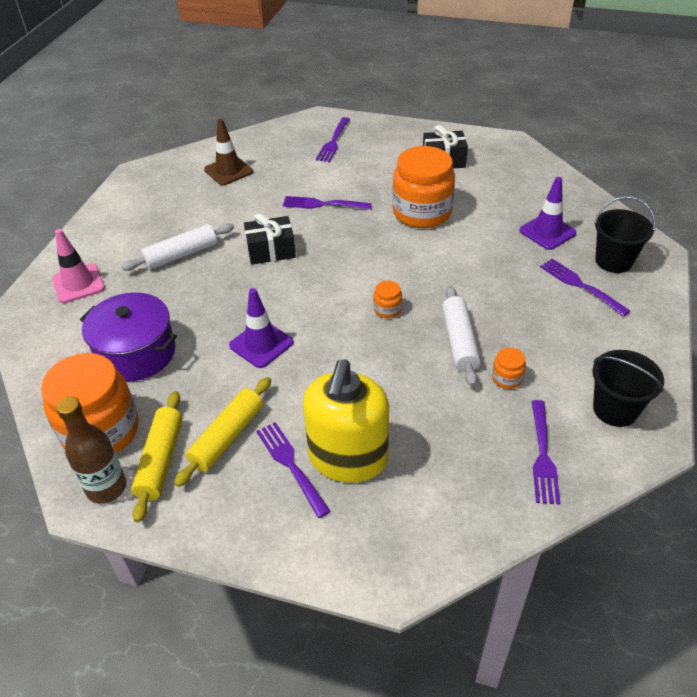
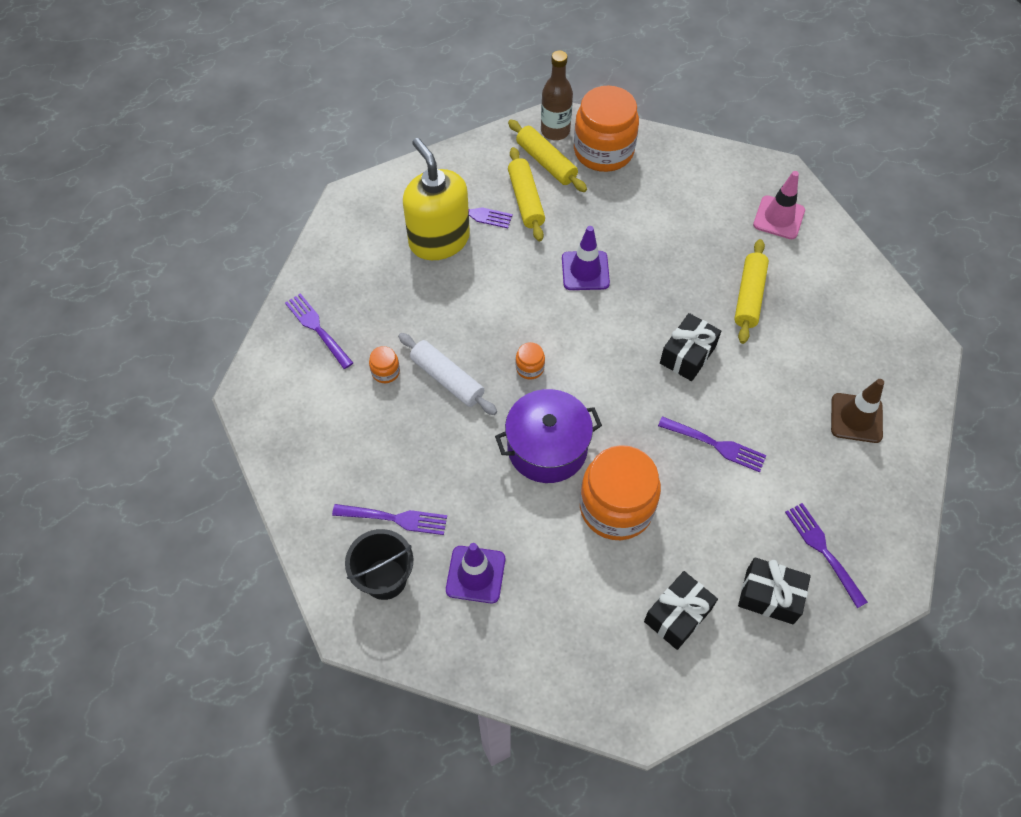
camera: 135 degrees right, 15 degrees up
purple pot [80,292,177,382] -> purple pot moved to [495,389,602,483]
white rolling pin [122,223,234,271] -> yellow rolling pin [734,239,769,344]
purple fork [283,196,372,210] -> purple fork turned 60 degrees clockwise [658,416,767,472]
black bucket [592,350,664,427] -> none
none -> black gift [738,557,811,624]

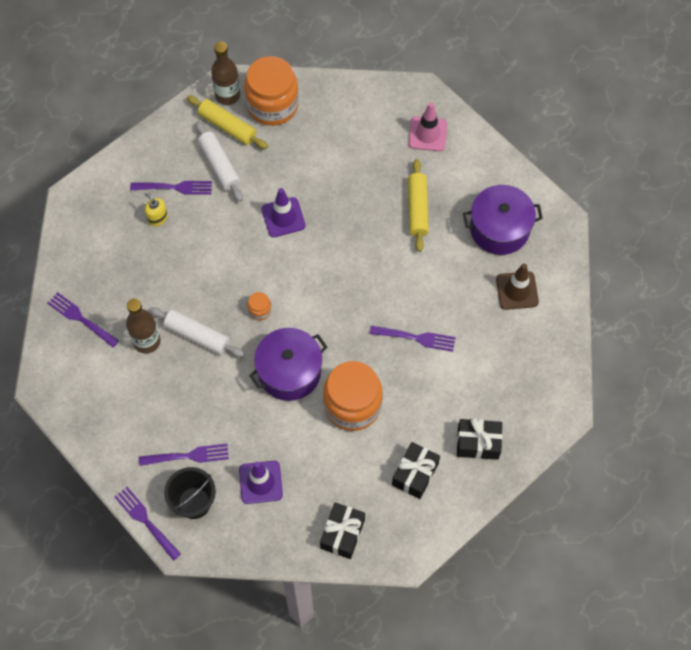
camera: 15 degrees left, 5 degrees up
orange jar [369,346,400,383] -> brown bottle [126,298,161,354]
yellow soap dispenser [403,138,470,260] -> yellow soap dispenser [145,192,168,226], size x0.41
yellow rolling pin [508,147,545,241] -> white rolling pin [195,121,243,202]
black gift [660,313,721,381] -> black gift moved to [320,502,365,559]
purple fork [785,503,868,608] -> purple fork moved to [115,487,181,561]
none -> purple pot [463,185,543,255]

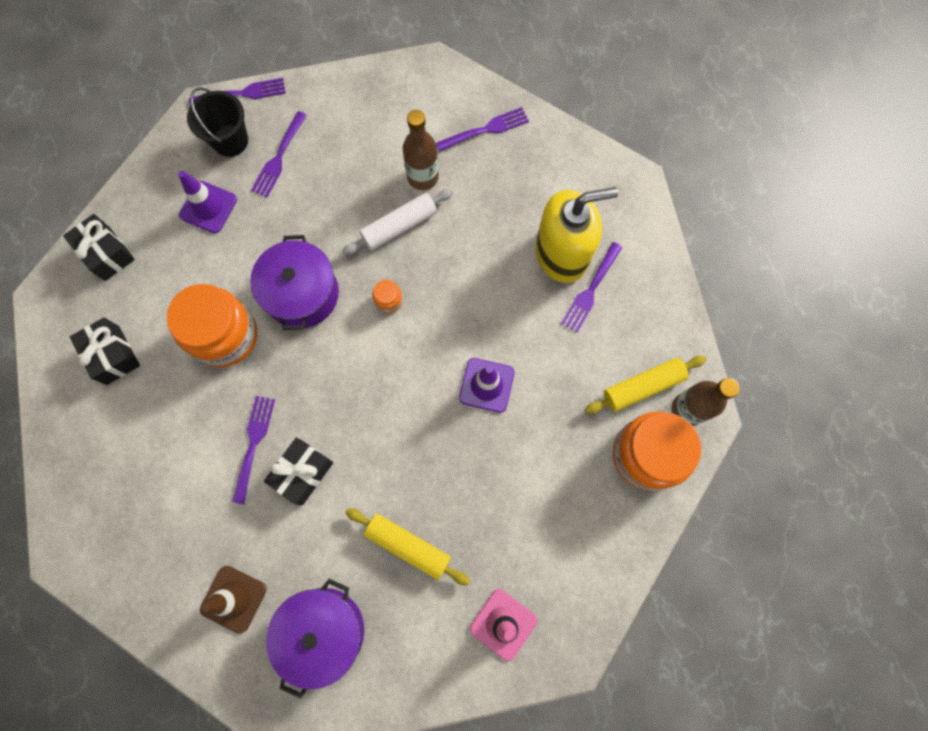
camera: 120 degrees right, 10 degrees up
yellow soap dispenser [145,192,168,226] -> yellow soap dispenser [535,187,618,283], size x2.46
white rolling pin [195,121,243,202] -> none
purple fork [370,325,456,352] -> purple fork turned 150 degrees clockwise [232,396,275,504]
black gift [457,418,502,460] -> black gift moved to [264,437,333,505]

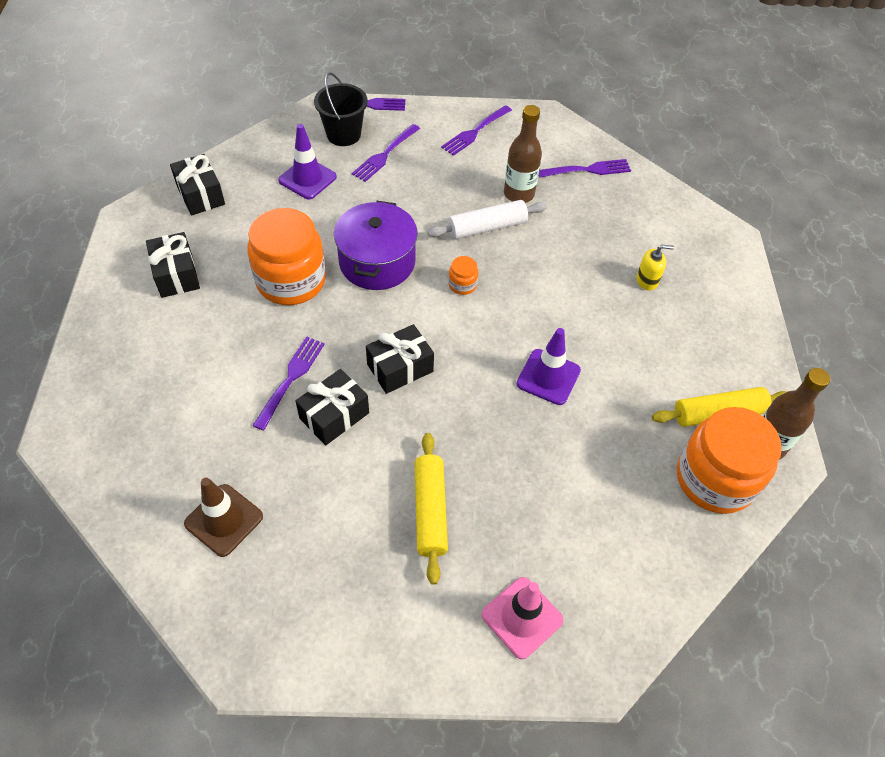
camera: 10 degrees right, 20 degrees down
purple pot [266,579,364,698] -> none
yellow rolling pin [346,508,470,585] -> yellow rolling pin turned 45 degrees clockwise [415,433,448,585]
yellow soap dispenser [535,187,618,283] -> yellow soap dispenser [637,245,674,290], size x0.41
purple fork [561,242,622,332] -> purple fork moved to [441,105,512,156]
none -> black gift [366,324,434,394]

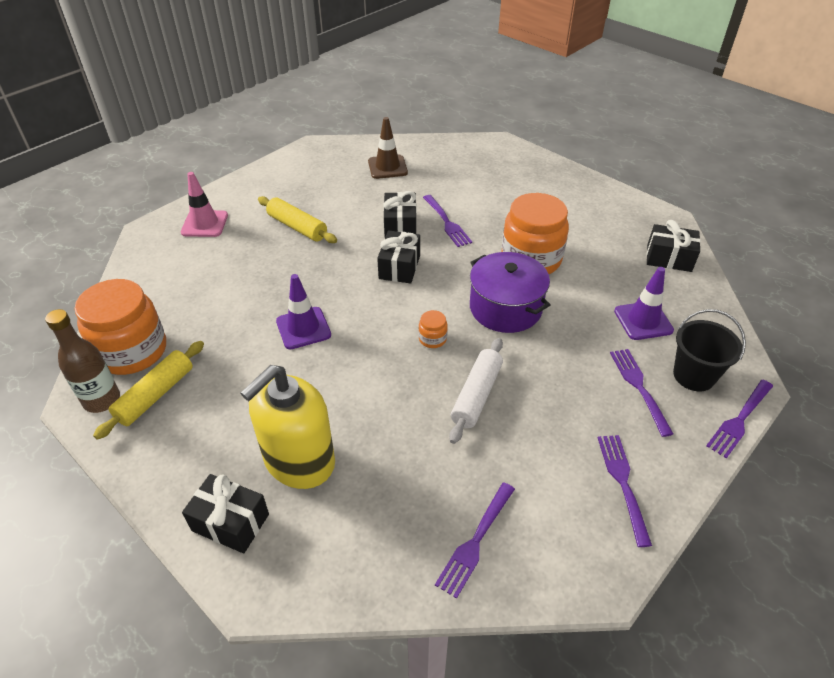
camera: 135 degrees right, 10 degrees down
black gift [146,232,200,298] -> black gift moved to [182,474,269,553]
brown bottle [504,105,542,203] -> none
yellow soap dispenser [637,245,674,290] -> yellow soap dispenser [241,365,335,489], size x2.46

